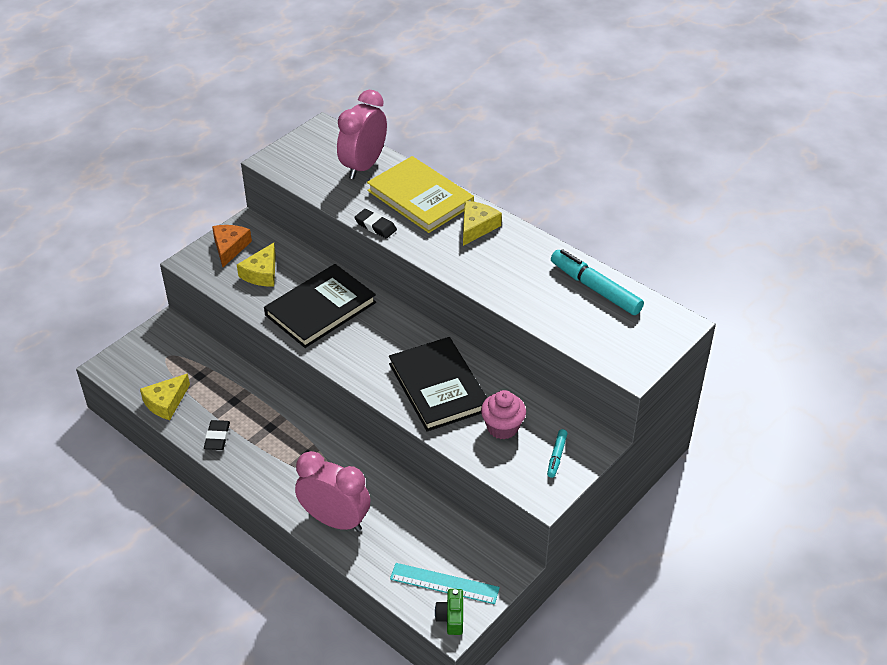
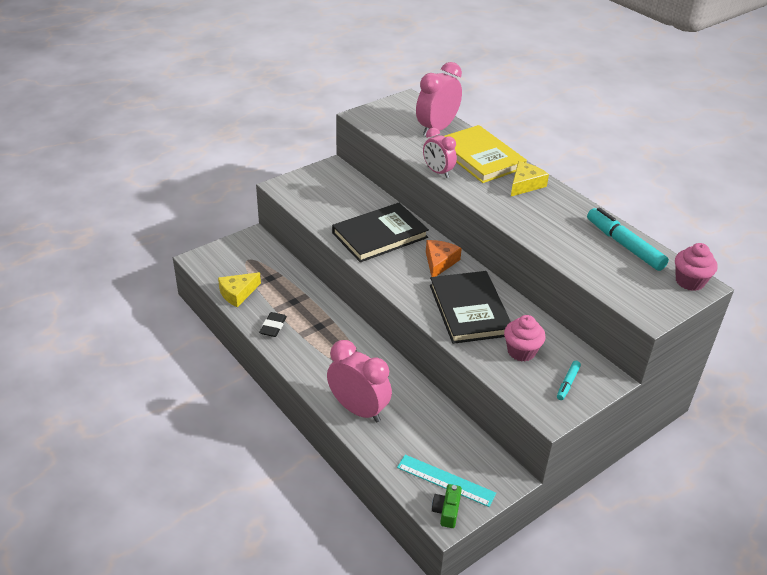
camera: 10 degrees right, 5 degrees down
orange cheese [212,225,252,267] -> orange cheese moved to [426,240,462,277]
yellow cheese [237,243,276,286] -> none
black eraser [354,209,397,238] -> pink clock [423,128,457,178]
none -> pink cupcake [675,243,718,291]

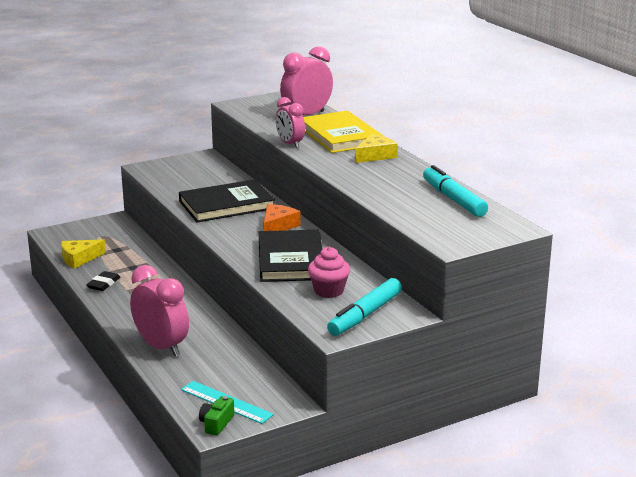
camera: 10 degrees right, 15 degrees down
turquoise marker [557,361,581,400] -> turquoise marker [327,278,402,336], size x2.00
pink cupcake [675,243,718,291] -> none

